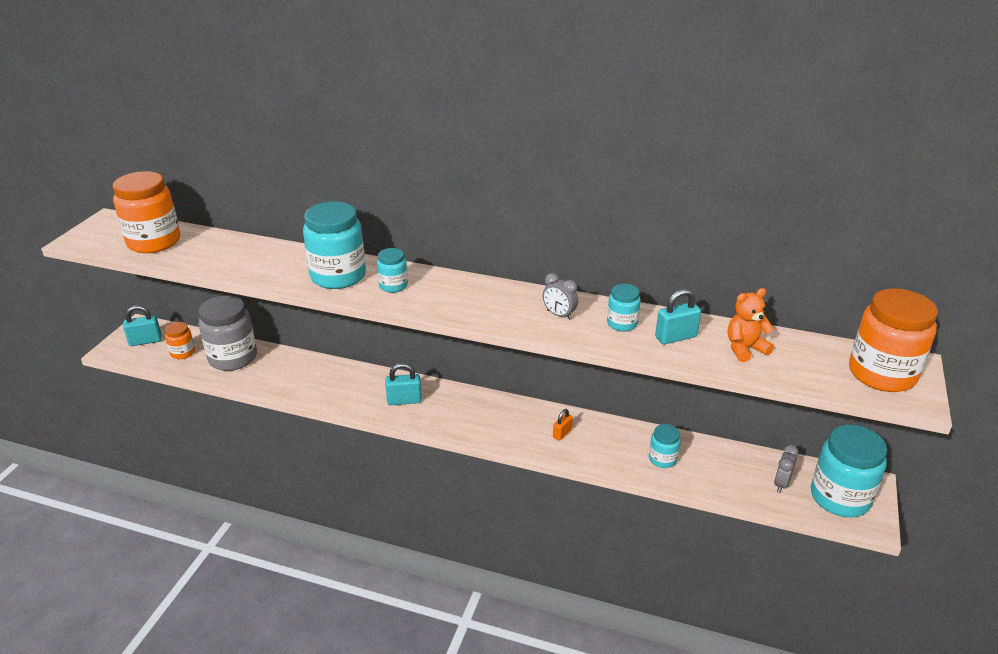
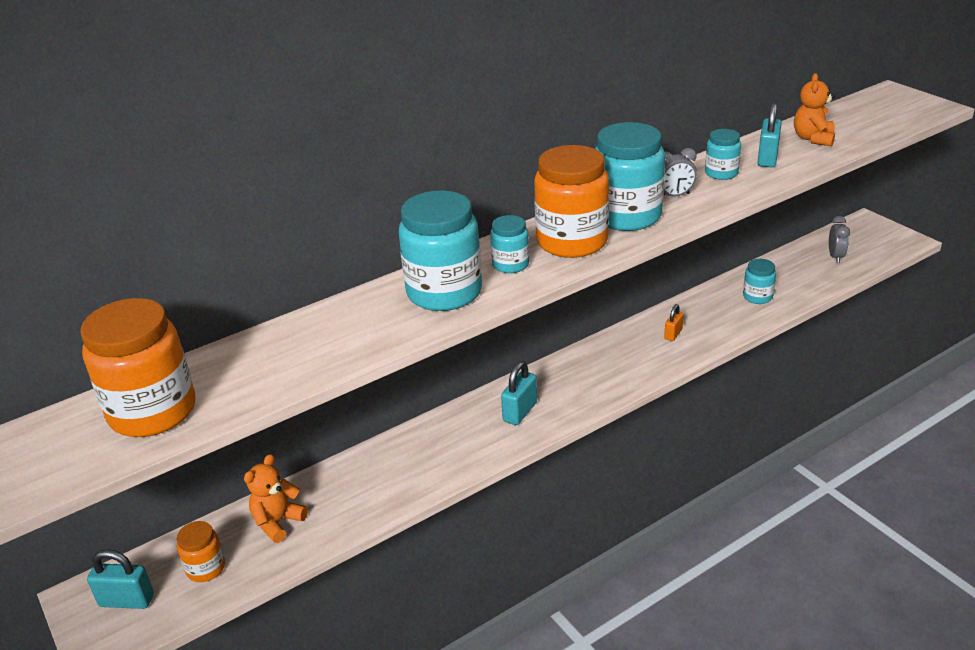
camera: 50 degrees left, 0 degrees up
turquoise padlock [123,305,162,346] -> turquoise padlock turned 75 degrees clockwise [87,549,154,609]
grey jar [199,295,257,371] -> orange teddy bear [244,454,308,543]
orange padlock [553,409,573,441] -> orange padlock turned 45 degrees clockwise [664,304,684,341]
grey clock [774,444,799,493] -> grey clock turned 150 degrees counterclockwise [829,216,850,263]
turquoise jar [811,425,887,517] -> turquoise jar moved to [595,122,665,231]
orange jar [849,288,938,392] -> orange jar moved to [534,145,609,258]

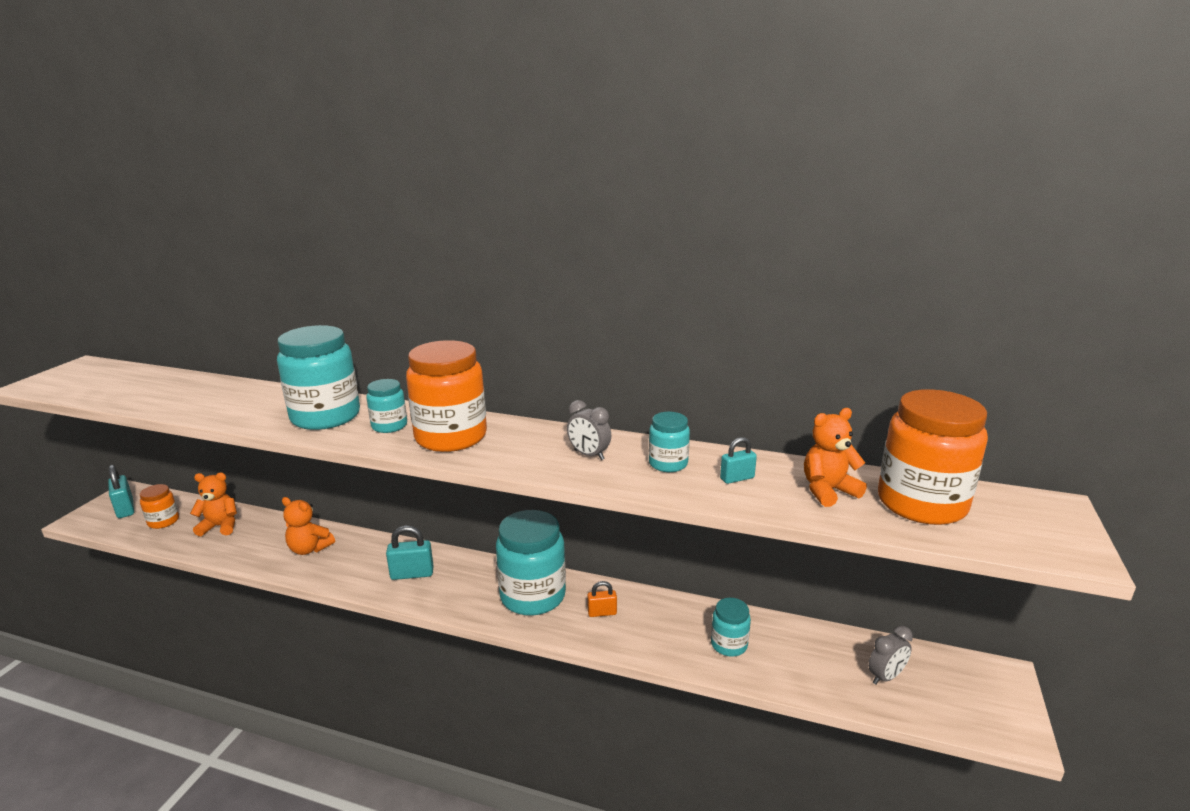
camera: 50 degrees right, 10 degrees down
orange jar [80,298,195,437] -> orange jar moved to [878,389,988,525]
turquoise jar [595,122,665,231] -> turquoise jar moved to [496,510,566,616]
turquoise padlock [758,103,782,167] -> turquoise padlock [720,437,757,484], size x0.63
none -> orange teddy bear [282,497,335,555]

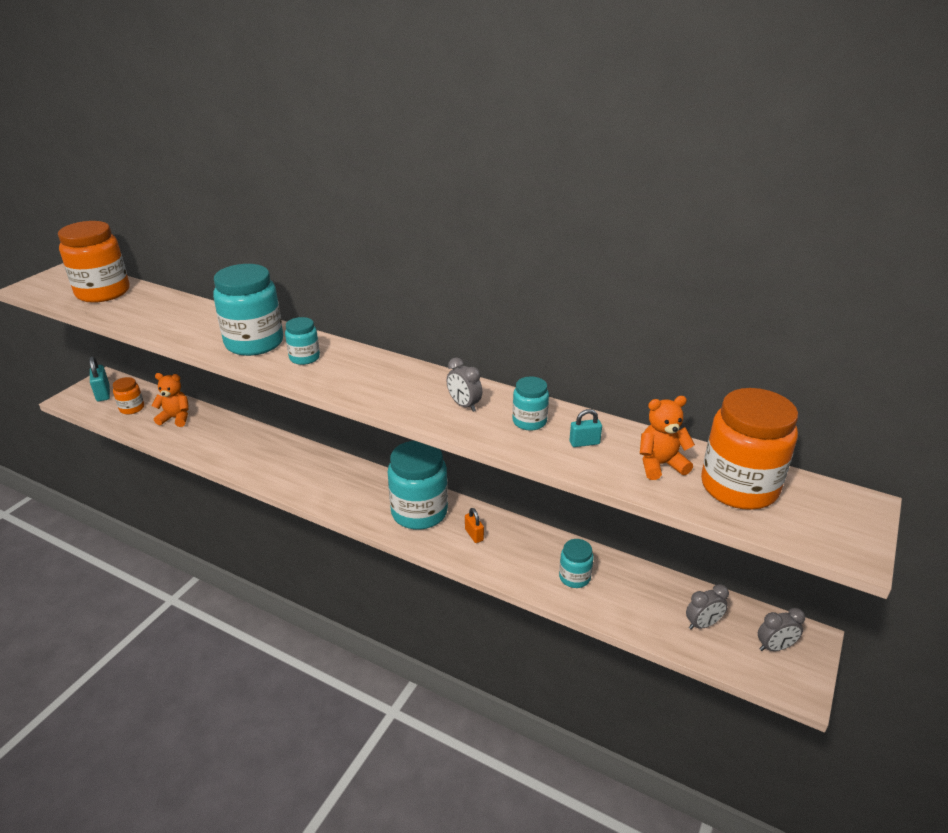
camera: 10 degrees right, 10 degrees up
orange teddy bear [282,497,335,555] -> none
turquoise padlock [386,525,434,580] -> none
orange jar [406,340,487,452] -> orange jar moved to [58,221,129,303]
orange padlock [587,581,617,617] -> orange padlock turned 60 degrees clockwise [465,508,484,543]
none -> grey clock [758,608,805,651]

